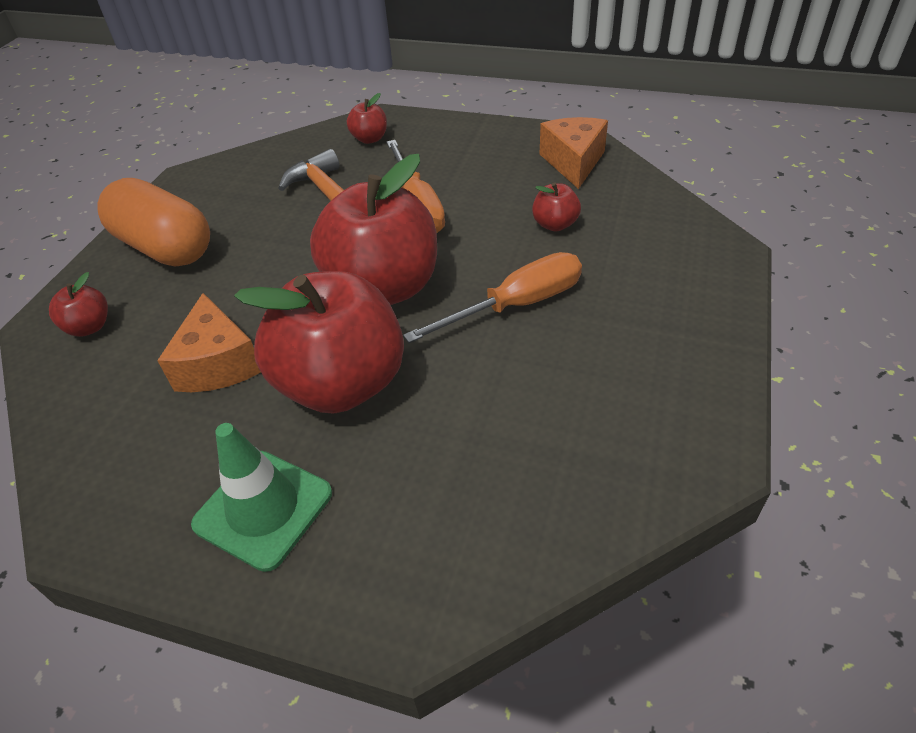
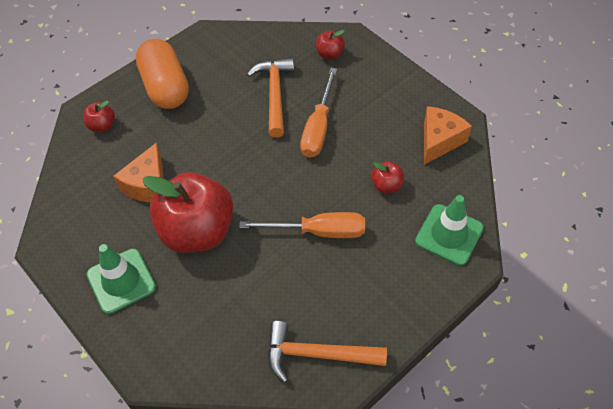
camera: 30 degrees right, 10 degrees up
red apple [310,154,437,305] -> none
none -> orange hammer [268,321,387,383]
none -> green traffic cone [415,195,484,266]

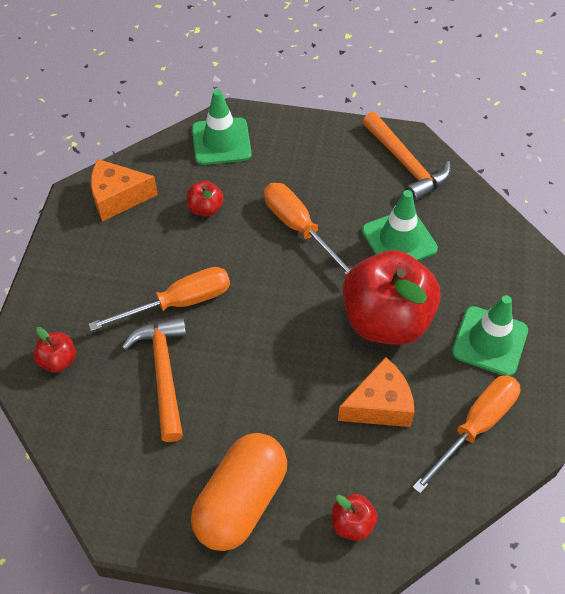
camera: 130 degrees left, 0 degrees up
orange hammer [247,58,294,138] -> orange hammer turned 120 degrees clockwise [122,317,187,442]
none -> green traffic cone [362,190,438,261]
none -> orange screwdriver [413,375,520,493]

